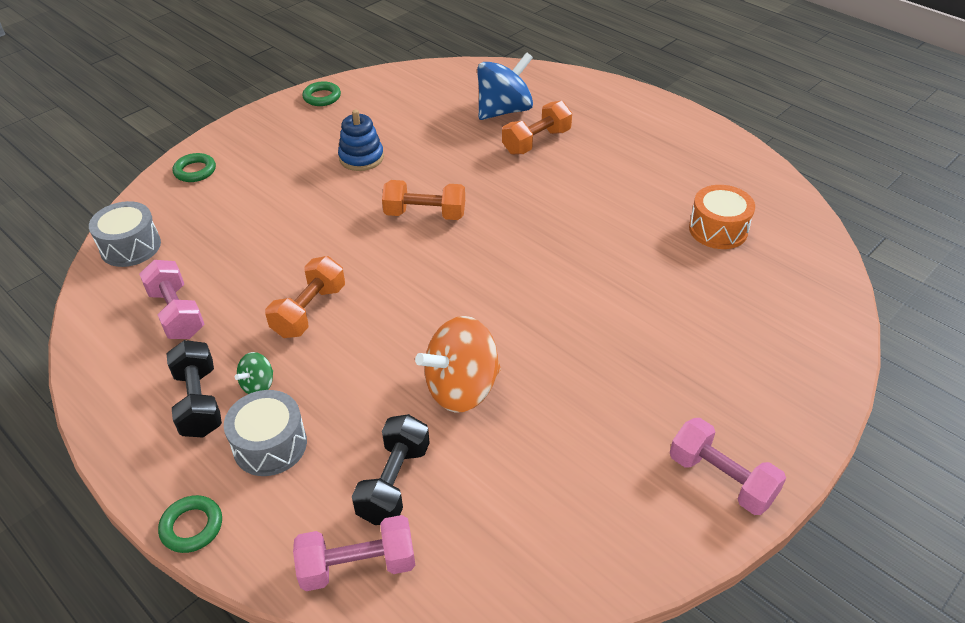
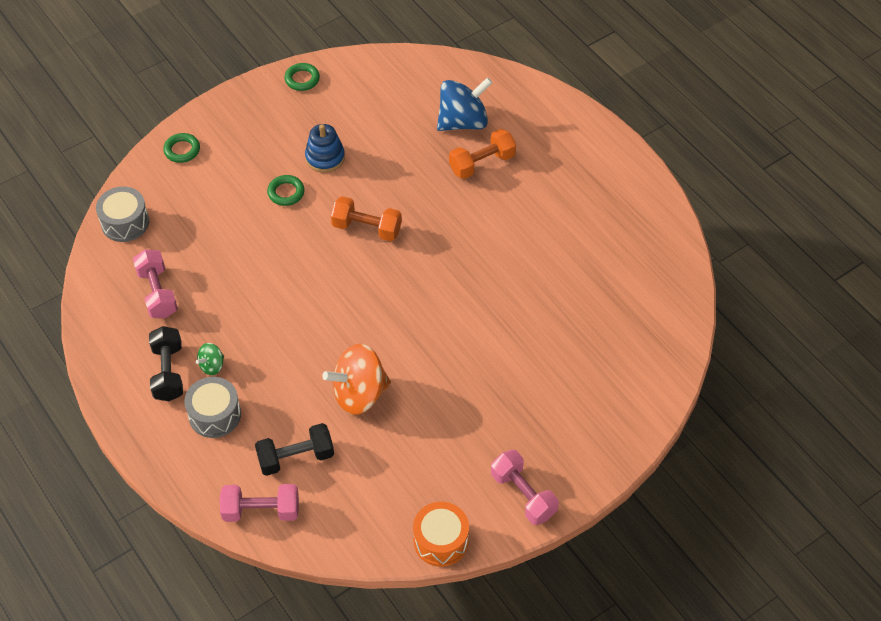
camera: 10 degrees right, 10 degrees up
green ring [158,495,222,553] -> green ring moved to [267,175,305,206]
orange dumbbell [265,256,345,338] -> none
black dumbbell [352,414,430,525] -> black dumbbell turned 45 degrees clockwise [255,423,334,476]
orange drum [689,185,755,249] -> orange drum moved to [413,502,469,567]

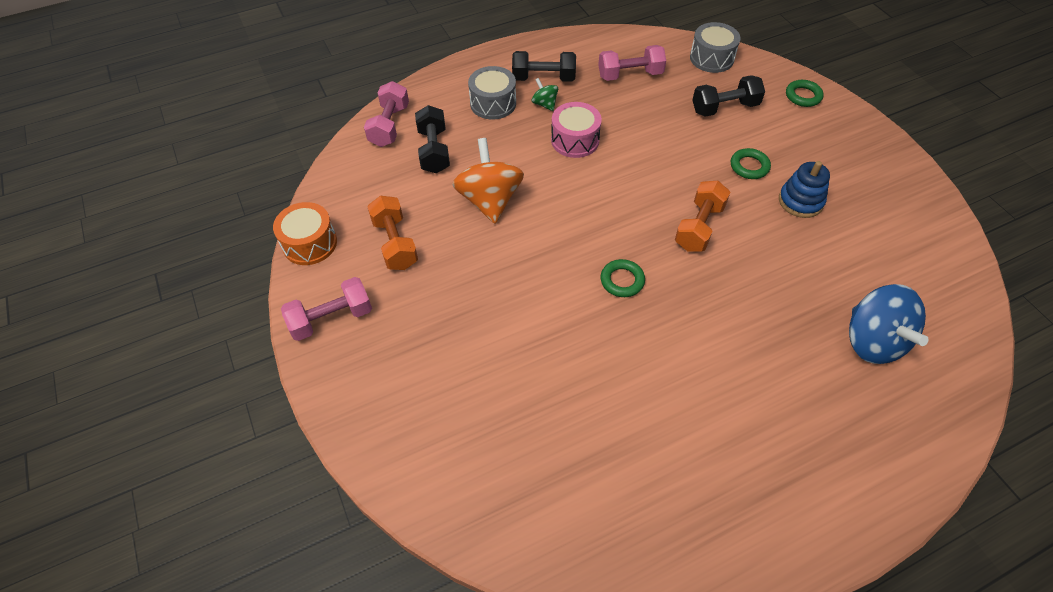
camera: 100 degrees right, 0 degrees up
green ring [284,63,320,91] -> green ring moved to [601,259,645,297]
orange dumbbell [449,129,516,179] -> orange dumbbell moved to [367,196,418,270]
none -> pink drum [551,102,602,158]
none -> black dumbbell [692,75,765,117]

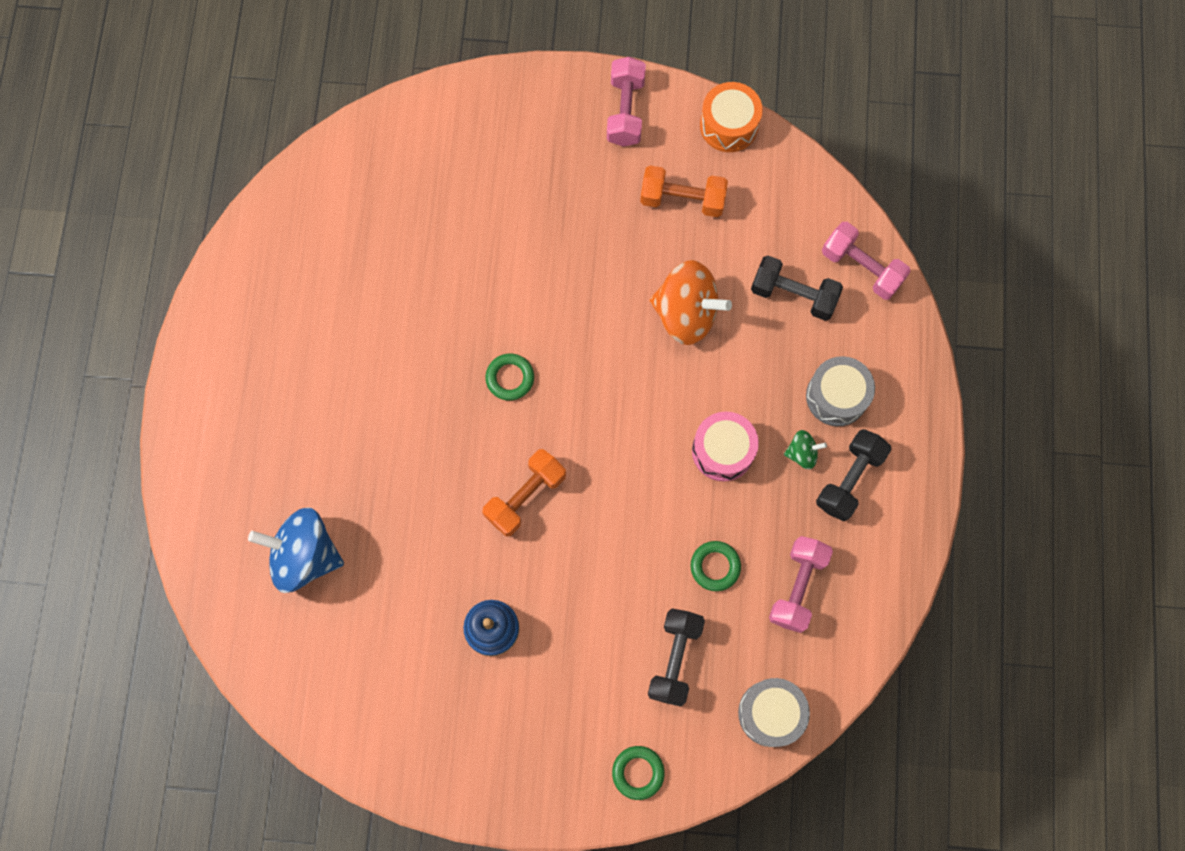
camera: 120 degrees right, 20 degrees up
orange dumbbell [675,181,730,252] -> orange dumbbell turned 75 degrees clockwise [482,449,566,537]
green ring [731,148,771,179] -> green ring moved to [691,541,741,591]

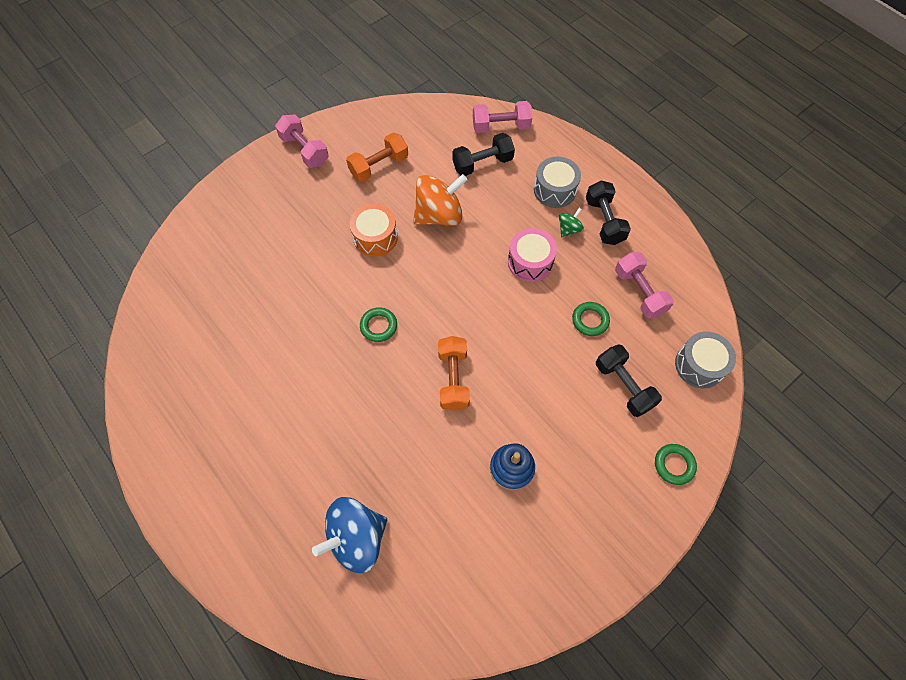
camera: 45 degrees left, 10 degrees down
orange drum [700,82,763,152] -> orange drum moved to [350,204,398,257]

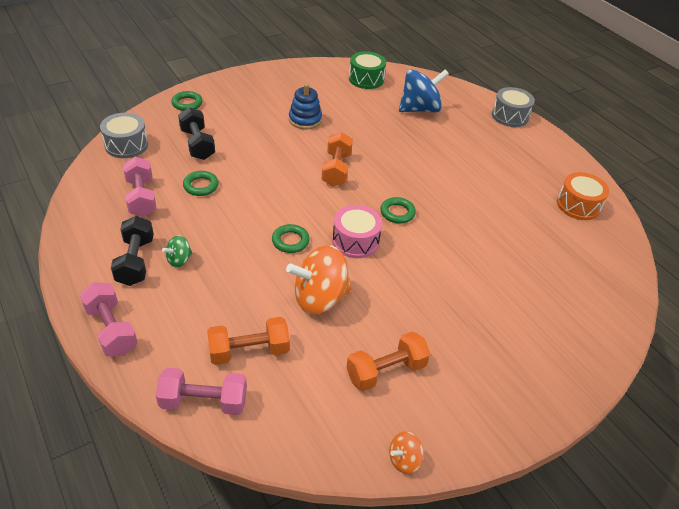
camera: 175 degrees left, 20 degrees down
pink dumbbell [275,115,329,168] -> pink dumbbell moved to [79,282,138,357]
orange drum [350,204,398,257] -> orange drum moved to [557,172,609,220]
black dumbbell [452,133,515,176] -> orange dumbbell [207,317,290,365]
pink drum [508,228,557,282] -> pink drum moved to [332,205,382,258]
grey drum [534,157,581,208] -> grey drum moved to [492,87,535,127]
none -> green ring [272,224,310,253]
none -> green drum [349,51,386,89]
none -> orange spinning top [389,431,424,474]

